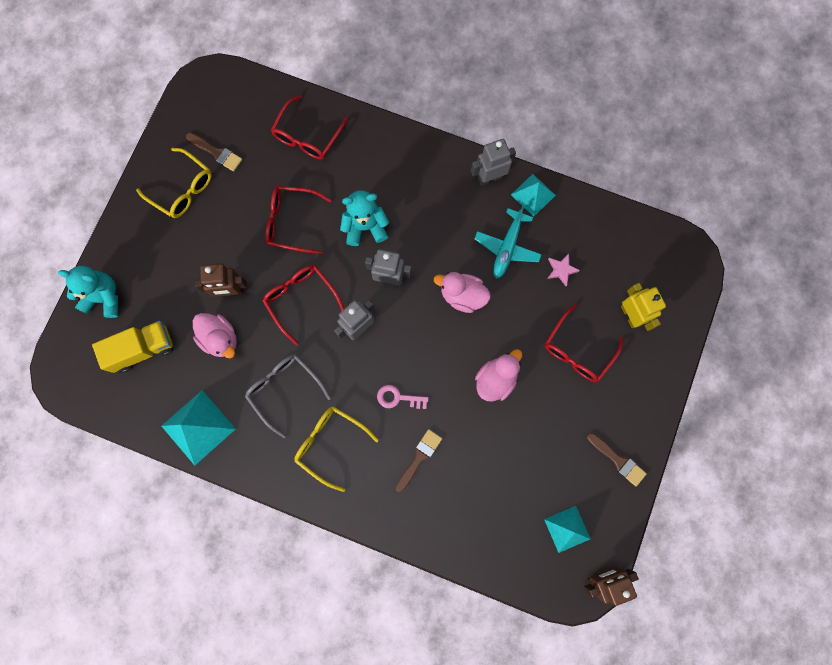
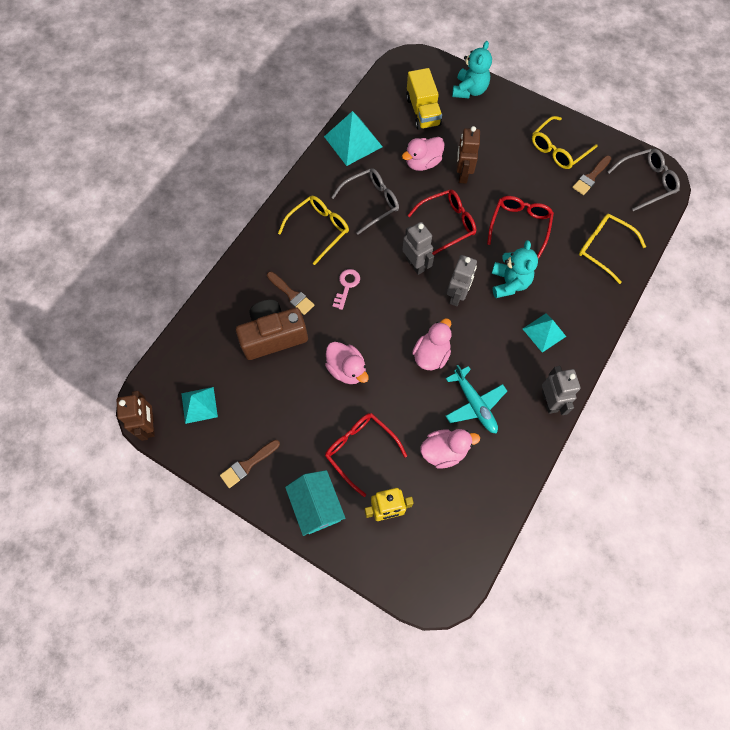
camera: 100 degrees right, 10 degrees down
red glasses [271,95,348,160] -> yellow glasses [579,214,646,284]
turquoise plane [474,205,542,279] -> turquoise plane turned 150 degrees counterclockwise [446,365,507,434]
turquoise pyramid [511,174,556,217] -> turquoise pyramid moved to [523,313,566,353]
pink star [547,254,580,286] -> pink duck [420,429,480,469]
none -> brown camera [236,300,308,360]
none -> turquoise house [285,470,345,536]
none -> grey glasses [608,149,680,211]

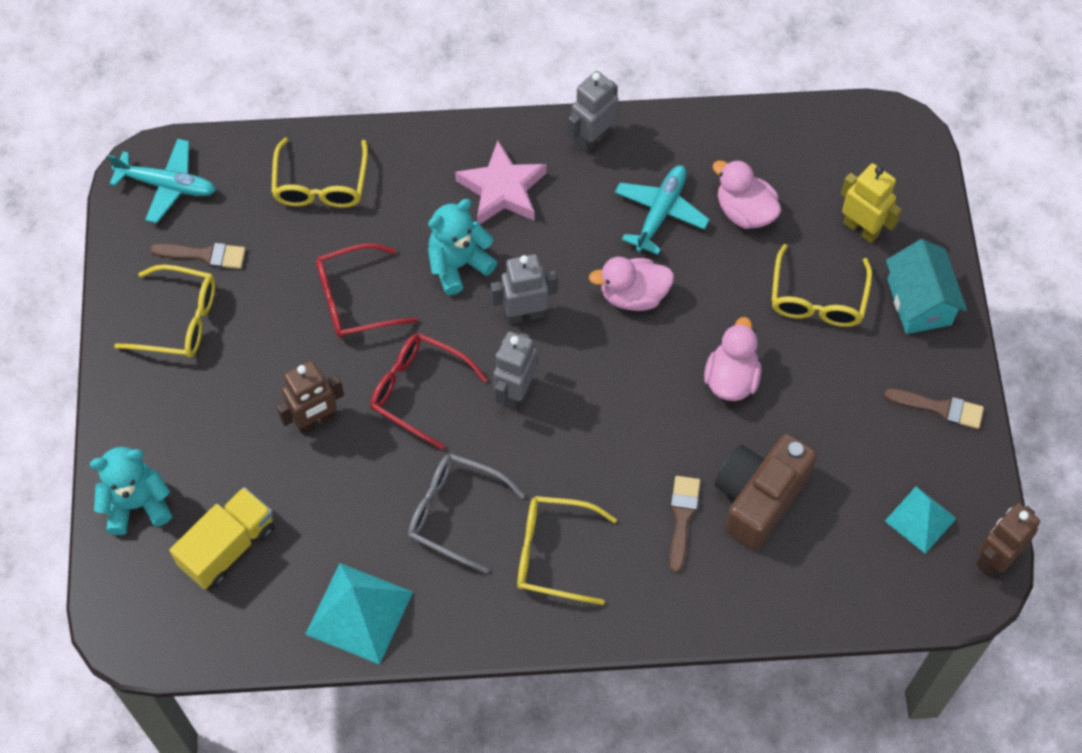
camera: 125 degrees left, 5 degrees down
brown camera [236,300,308,360] -> brown camera turned 90 degrees clockwise [715,434,817,550]
turquoise house [285,470,345,536] -> turquoise house turned 45 degrees counterclockwise [886,239,967,334]
red glasses [325,413,407,497] -> yellow glasses [771,244,872,327]
pink key [333,269,360,310] -> none
pink duck [402,137,445,171] -> none
turquoise pyramid [523,313,566,353] -> pink star [455,141,547,224]
grey glasses [608,149,680,211] -> turquoise plane [108,139,216,223]

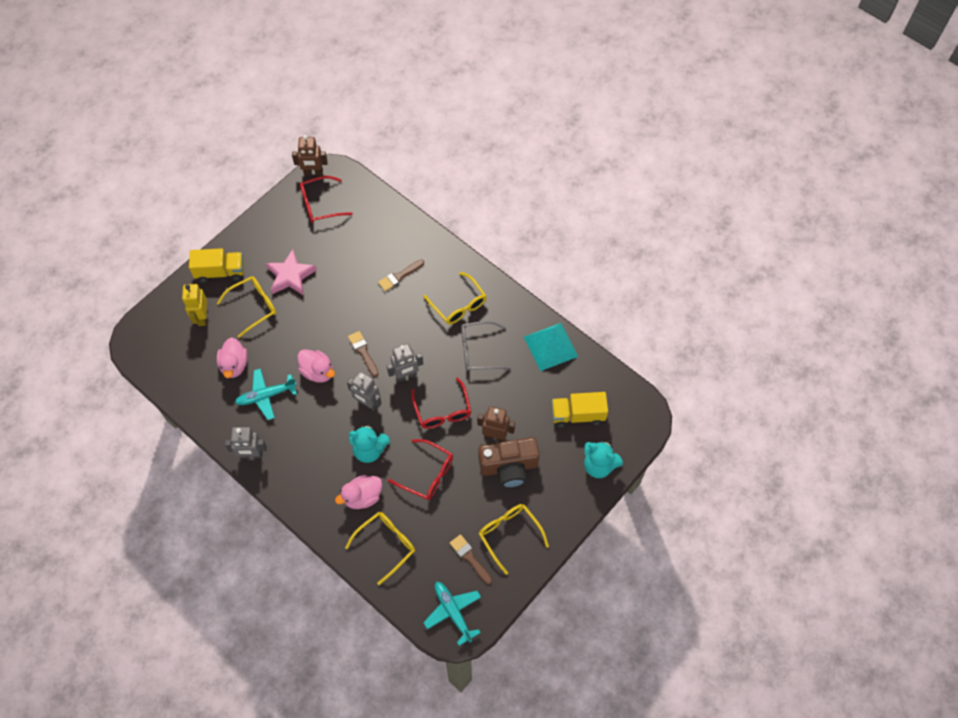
camera: 135 degrees left, 0 degrees up
grey glasses [408,454,525,574] -> grey glasses turned 105 degrees clockwise [461,321,511,371]
pink star [455,141,547,224] -> pink star moved to [266,249,317,296]
pink duck [704,317,762,401] -> pink duck moved to [335,475,382,509]
brown camera [715,434,817,550] -> brown camera moved to [478,437,540,488]
brown brush [884,388,984,429] -> brown brush moved to [348,331,379,377]
turquoise pyramid [885,486,957,554] -> red glasses [300,176,353,223]
turquoise house [886,239,967,334] -> yellow truck [189,248,244,283]

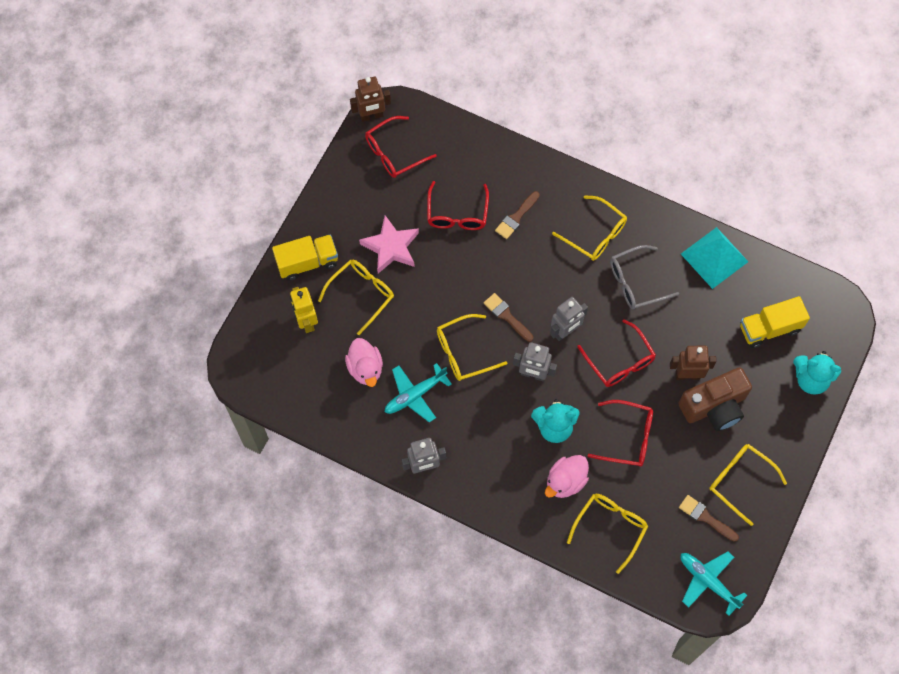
camera: 15 degrees left, 5 degrees up
pink duck [297,349,335,383] -> yellow glasses [437,314,507,381]
none -> red glasses [427,181,489,230]

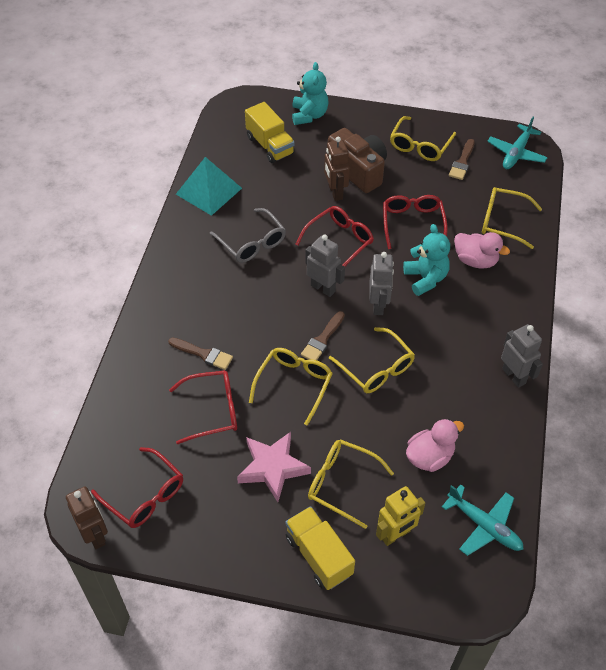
camera: 105 degrees left, 15 degrees down
turquoise plane [385,363,452,422] -> turquoise plane moved to [442,484,524,556]
yellow glasses [552,195,627,261] -> yellow glasses moved to [249,348,333,426]

